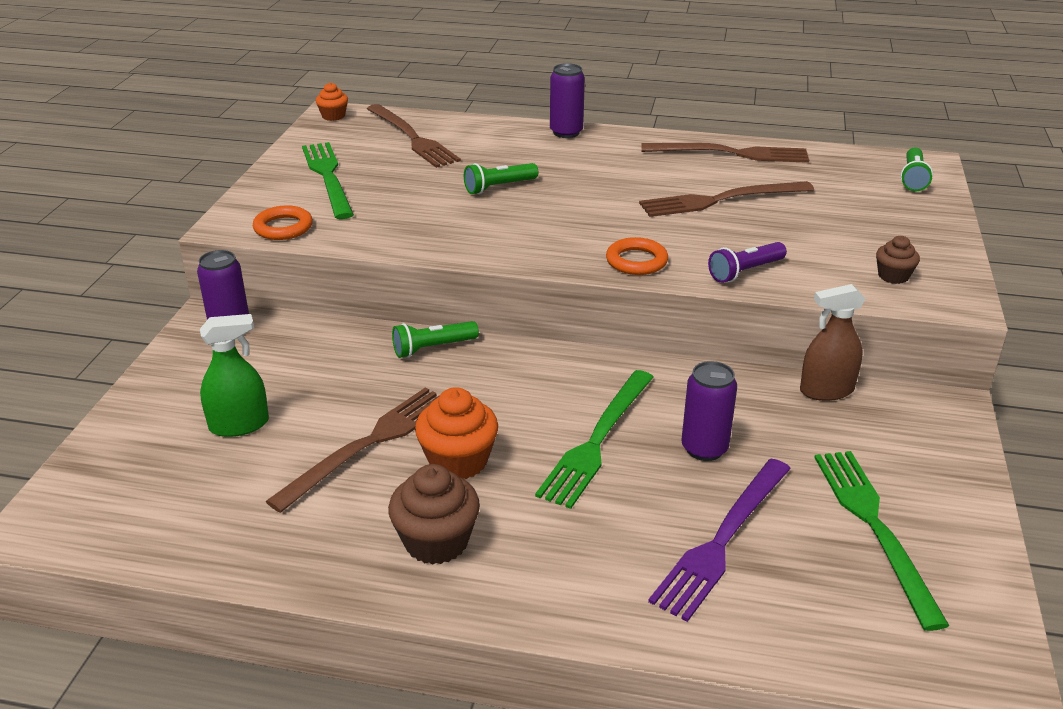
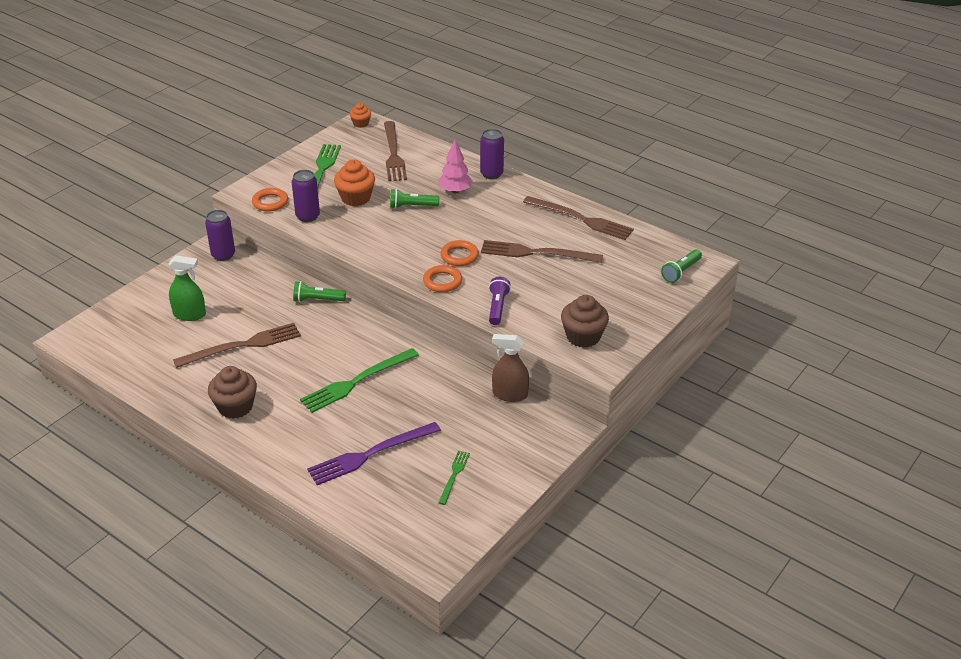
camera: 25 degrees right, 5 degrees up
orange cupcake [415,387,498,479] -> orange cupcake moved to [334,159,375,206]
purple can [682,361,737,461] -> purple can moved to [292,170,320,222]
purple flashlight [708,242,787,283] -> purple flashlight turned 105 degrees clockwise [489,277,511,325]
green fork [814,451,949,631] -> green fork [438,451,470,505], size x0.52
brown cupcake [876,236,920,284] -> brown cupcake [561,295,609,348], size x1.72
none -> pink tree [438,140,473,193]
none -> orange ring [440,240,479,266]

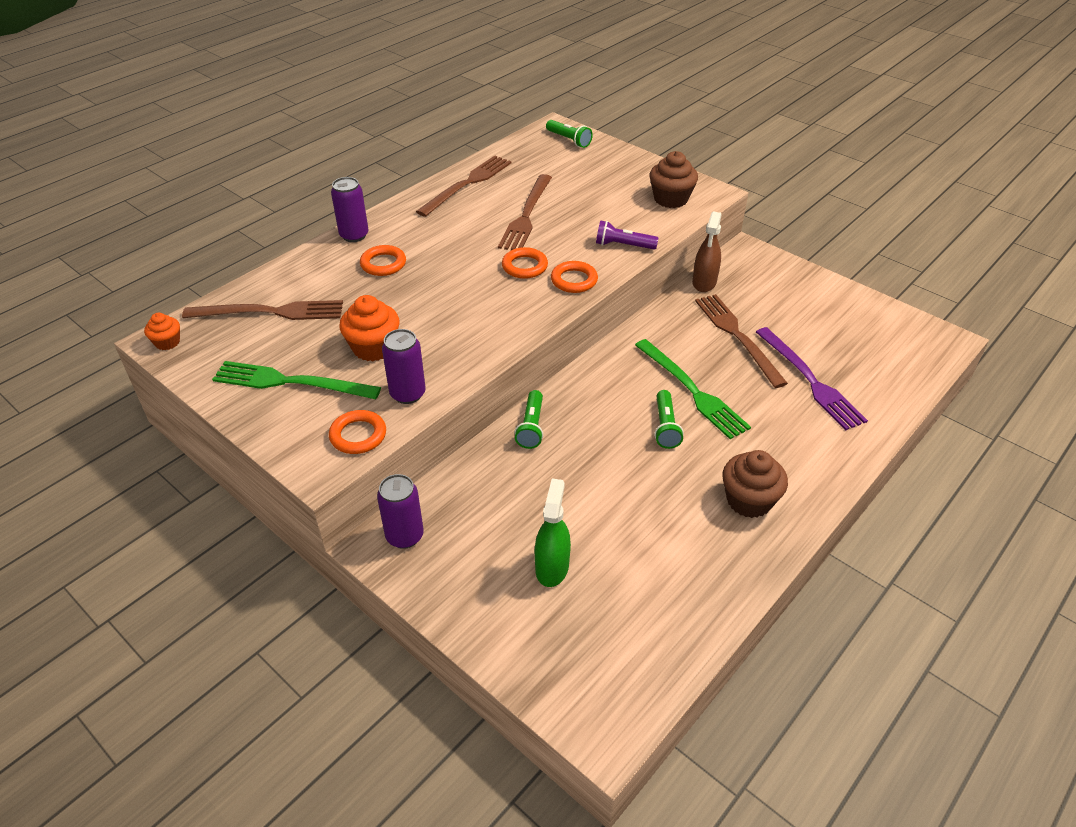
camera: 85 degrees left, 5 degrees up
brown fork [173,323,301,368] -> brown fork moved to [695,294,788,388]
green flashlight [390,189,439,209] -> green flashlight moved to [654,390,684,449]
pink tree [438,140,473,193] -> orange ring [360,245,406,276]
green fork [438,451,470,505] -> none

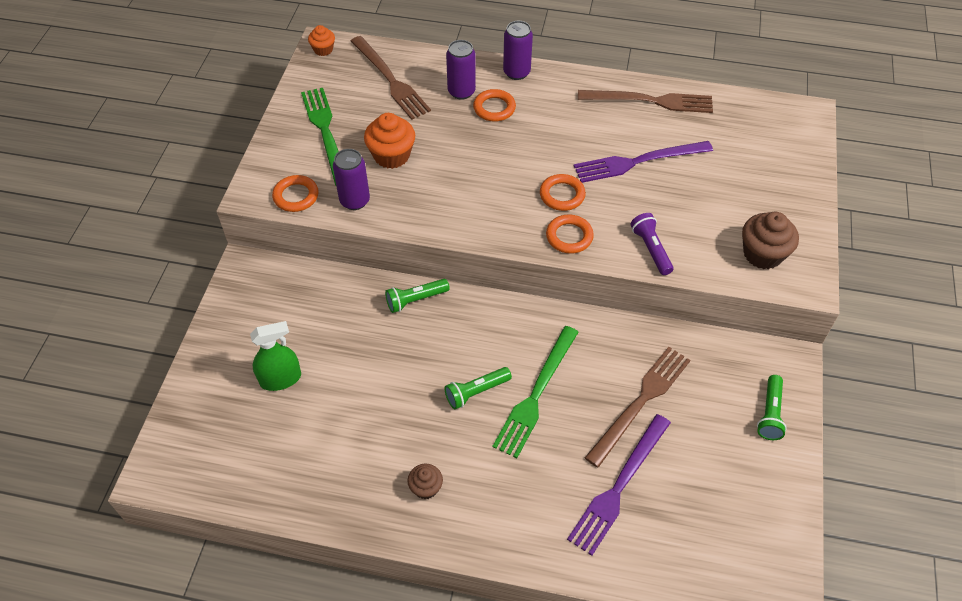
camera: 60 degrees right, 10 degrees up
purple can [377,474,424,549] -> purple can moved to [446,40,476,100]
brown fork [498,174,552,250] -> purple fork [574,141,713,183]
green flashlight [546,120,593,148] -> green flashlight moved to [757,375,787,440]
brown spray bottle [692,212,721,292] -> none
brown cupcake [723,450,788,518] -> brown cupcake [407,463,443,499], size x0.58

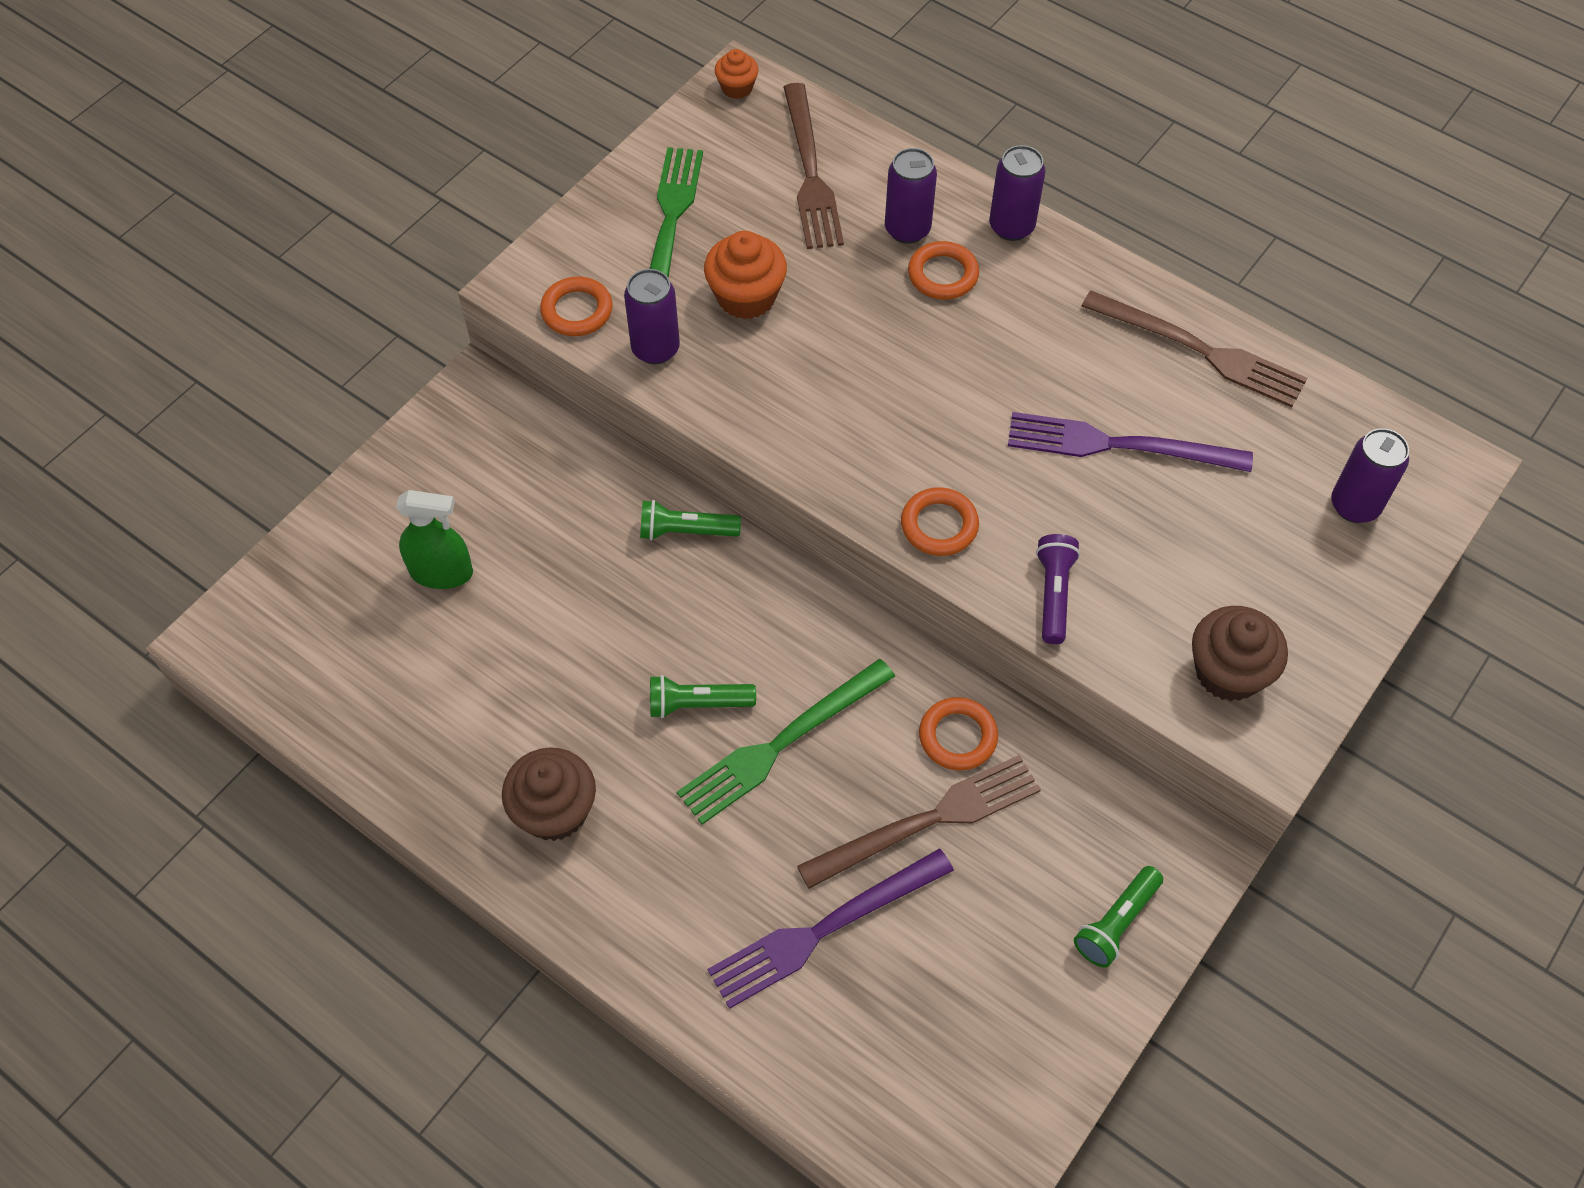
camera: 25 degrees right, 5 degrees up
brown cupcake [407,463,443,499] -> brown cupcake [502,747,596,841], size x1.72
orange ring [540,174,586,211] -> orange ring moved to [919,697,998,770]
none -> purple can [1331,428,1409,523]

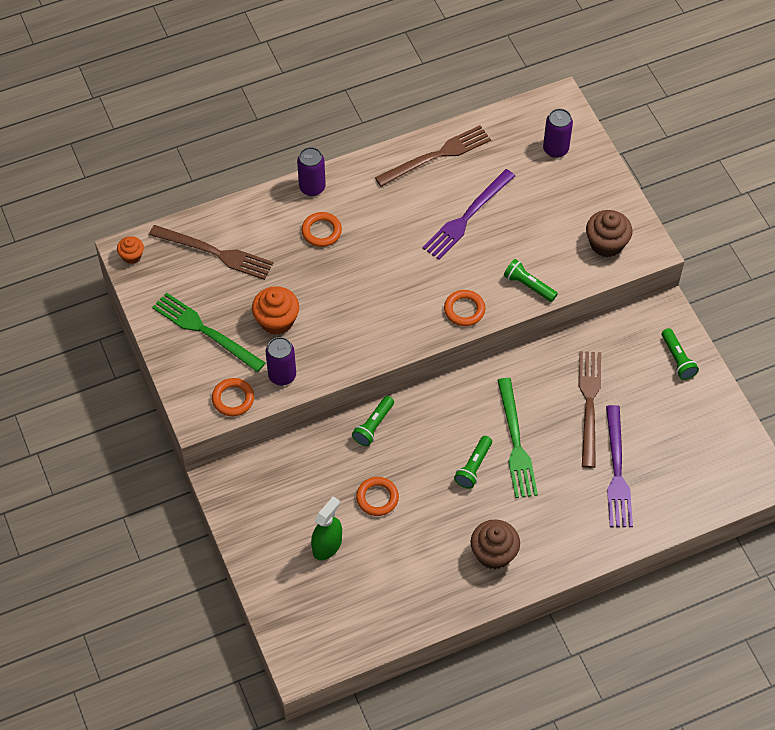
camera: 60 degrees left, 0 degrees up
purple can [885,148,937,244] -> none
orange ring [919,697,998,770] -> orange ring moved to [356,477,399,516]
purple flashlight [1036,534,1080,644] -> green flashlight [504,259,558,302]

